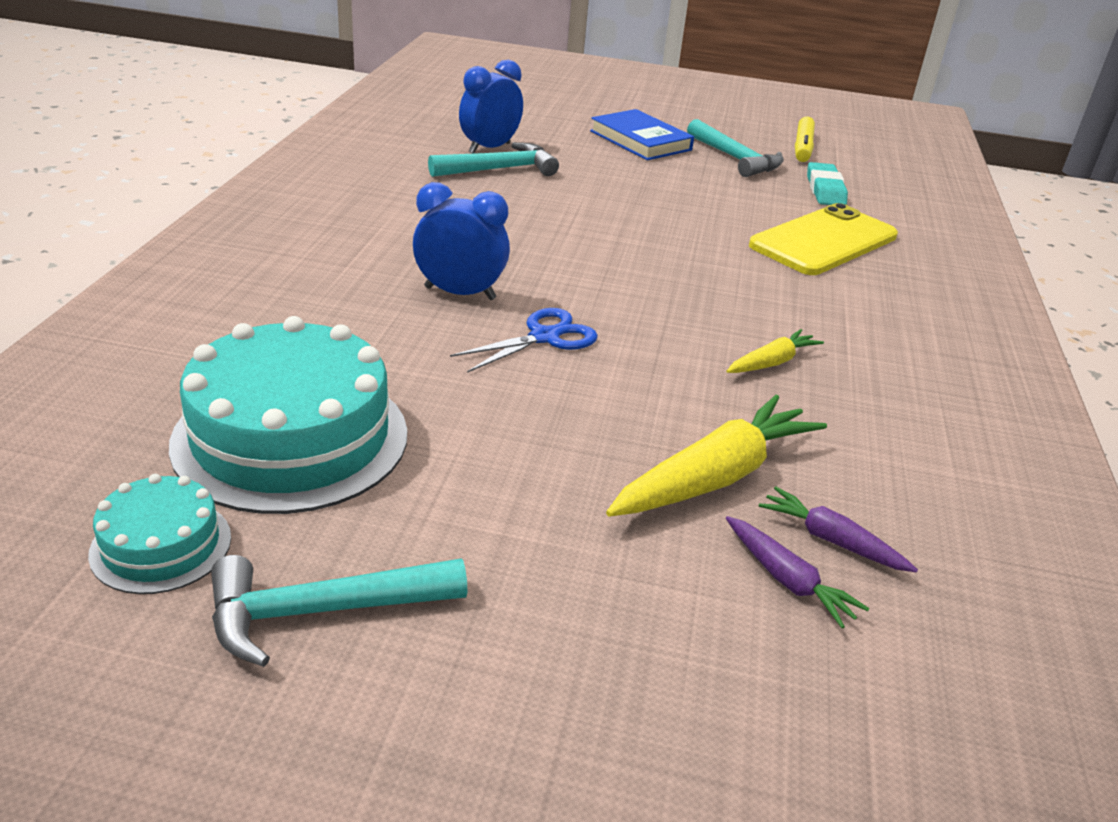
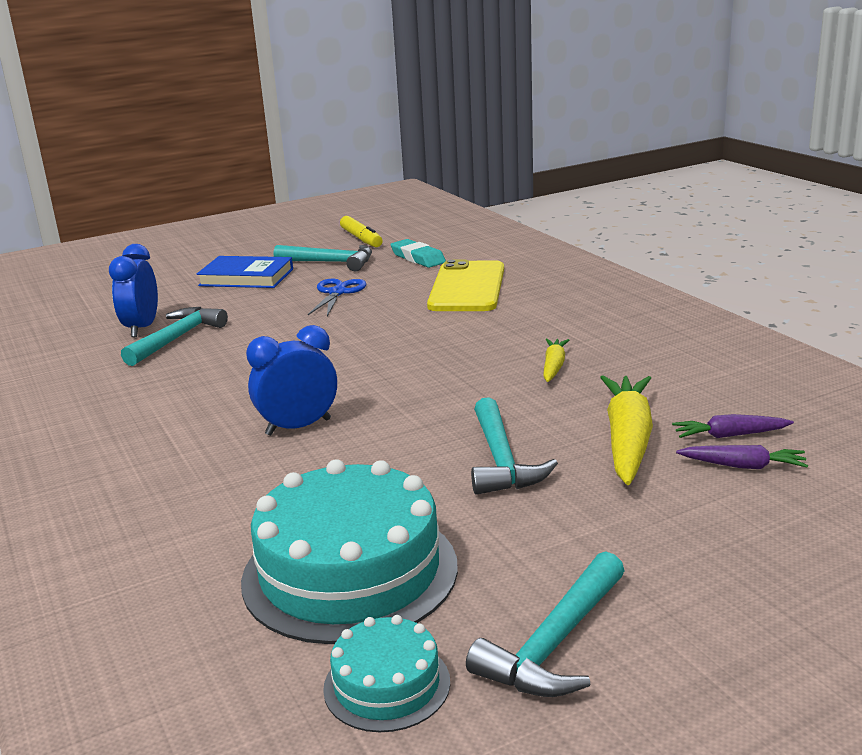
camera: 35 degrees left, 10 degrees down
blue scissors [450,308,598,373] -> blue scissors moved to [308,279,366,316]
none -> turquoise hammer [471,397,558,495]

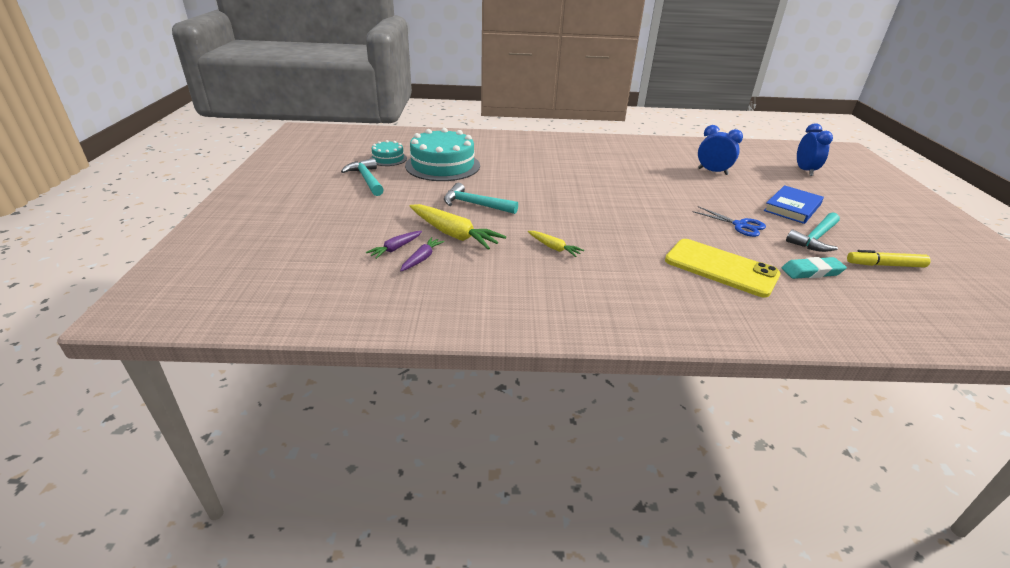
camera: 115 degrees right, 10 degrees up
turquoise hammer [121,307,228,366] -> none
blue clock [246,325,337,436] -> blue clock moved to [797,123,833,176]

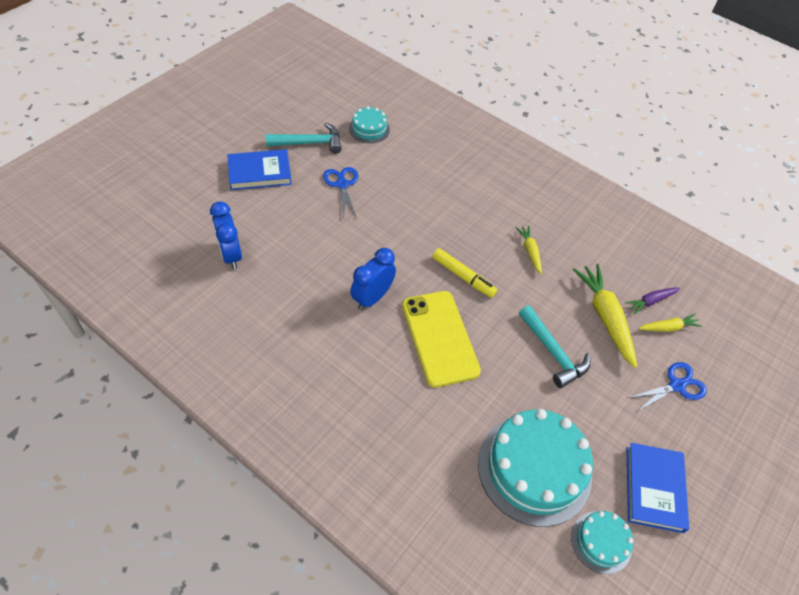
camera: 145 degrees left, 20 degrees up
turquoise hammer [341,158,384,196] -> blue book [627,443,689,533]
purple carrot [366,231,422,259] -> yellow carrot [639,314,702,332]
yellow phone [665,239,781,298] -> yellow phone moved to [402,291,481,388]
turquoise eraser [782,257,847,279] -> turquoise cake [349,106,390,143]
blue clock [797,123,833,176] -> blue clock moved to [350,248,396,310]
yellow marker [847,250,931,267] -> yellow marker moved to [432,248,497,298]
none -> blue scissors [629,362,707,412]

